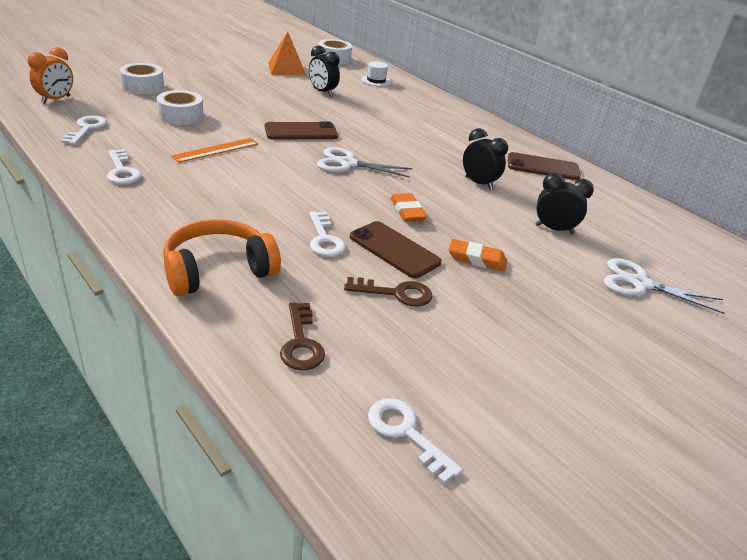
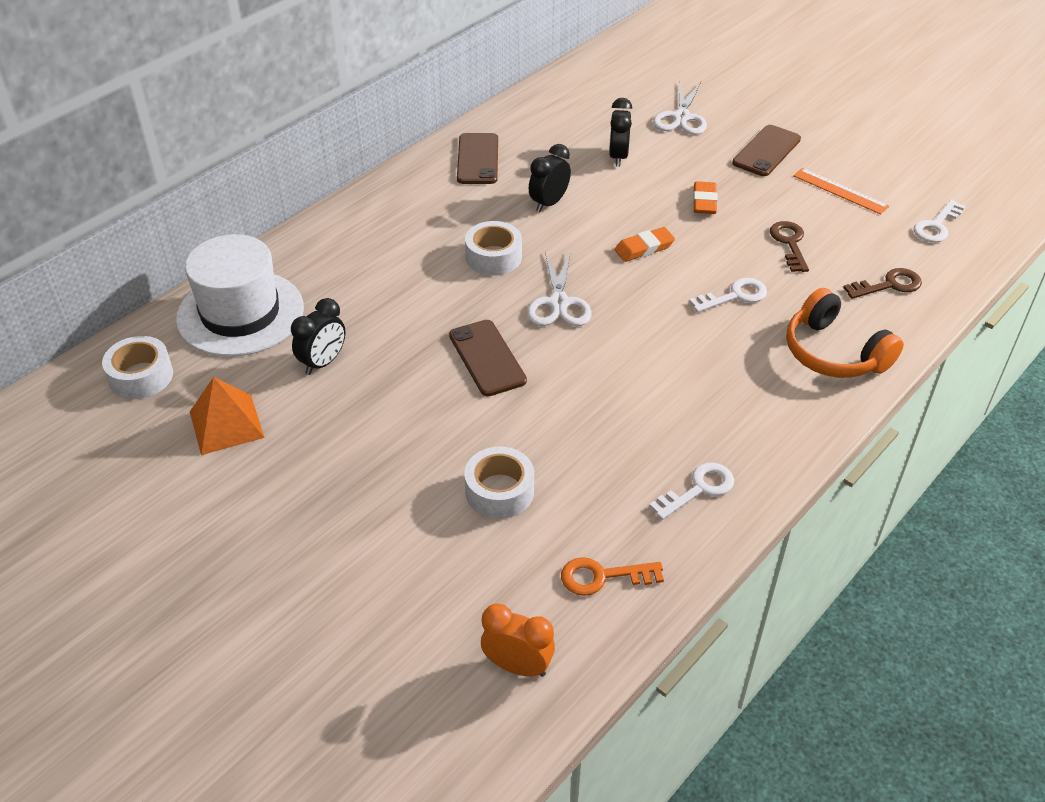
camera: 95 degrees left, 10 degrees up
white key [61,115,107,145] -> orange key [561,557,664,596]
white tape [120,63,164,94] -> white tape moved to [465,221,522,276]
orange ruler [171,138,258,163] -> orange ruler moved to [793,168,889,215]
brown phone [350,221,442,278] -> brown phone moved to [732,125,801,176]
white hat [361,61,391,86] -> white hat [176,234,304,357], size x2.49

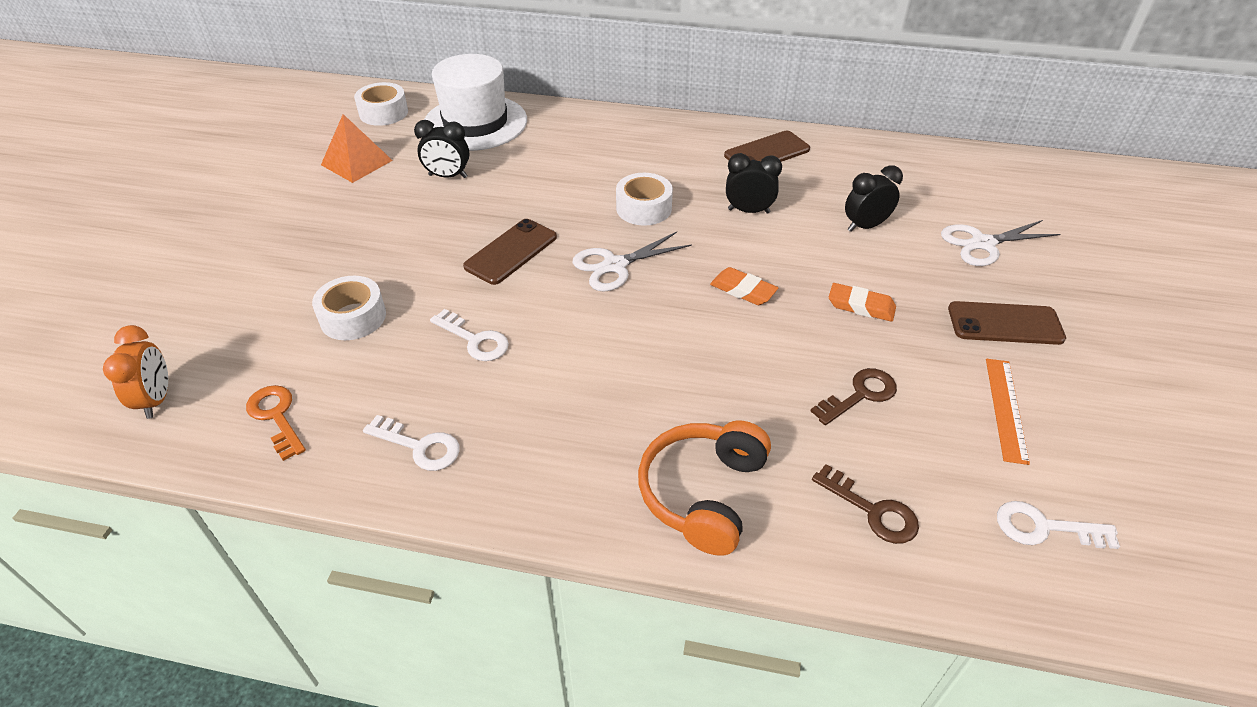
camera: 60 degrees right, 0 degrees up
white key [689,278,767,313] -> white key moved to [430,309,509,361]
orange eraser [693,181,718,214] -> orange eraser turned 45 degrees clockwise [829,283,896,322]

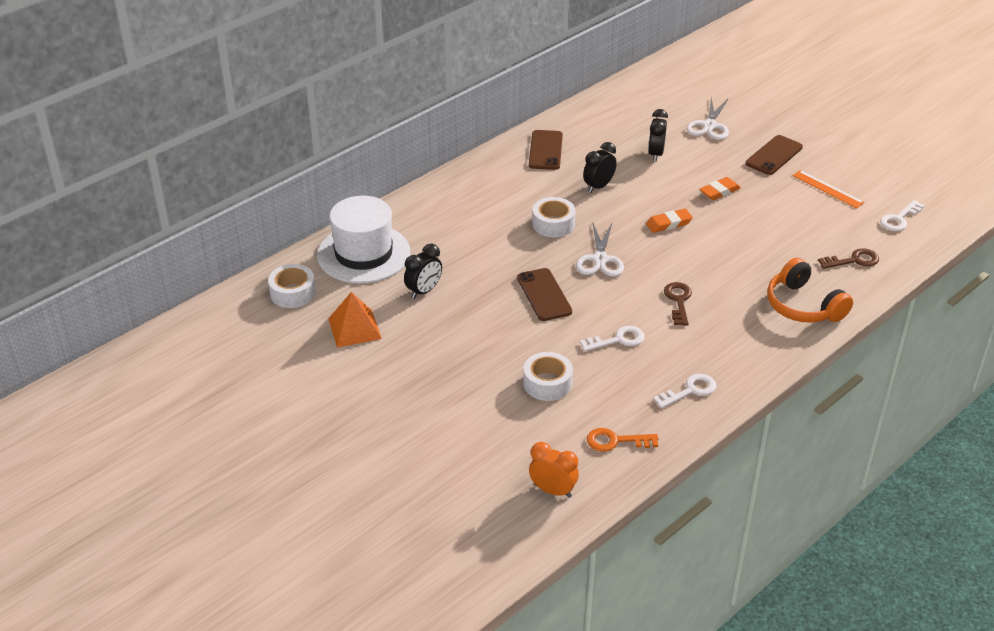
camera: 55 degrees left, 5 degrees down
brown key [811,368,897,425] -> brown key moved to [664,282,692,326]

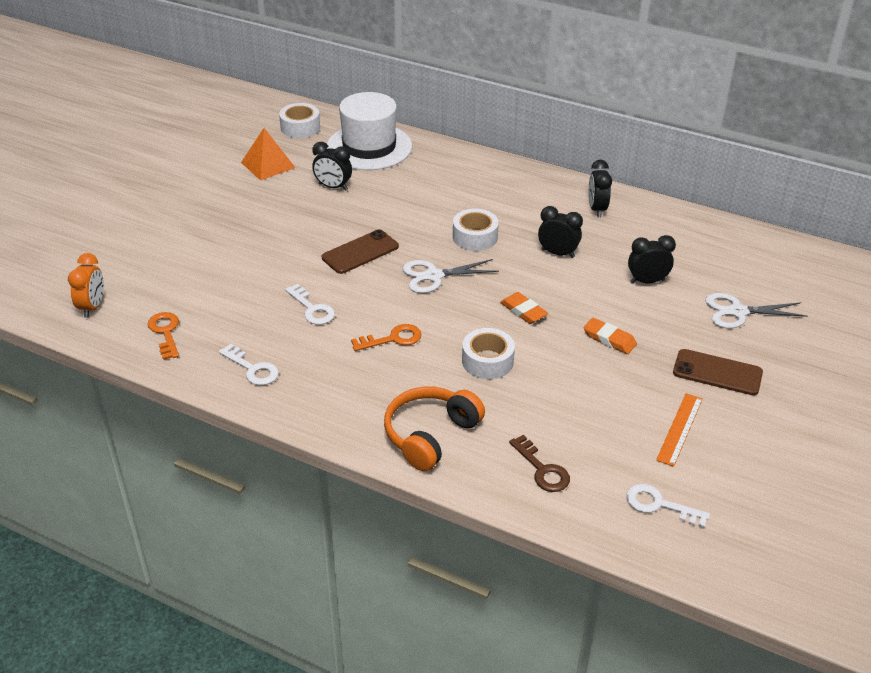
camera: 70 degrees right, 0 degrees up
white tape [523,352,573,401] -> white tape moved to [462,328,515,379]
brown phone [529,130,563,170] -> black clock [589,160,612,218]
brown key [664,282,692,326] -> orange key [351,324,421,351]

